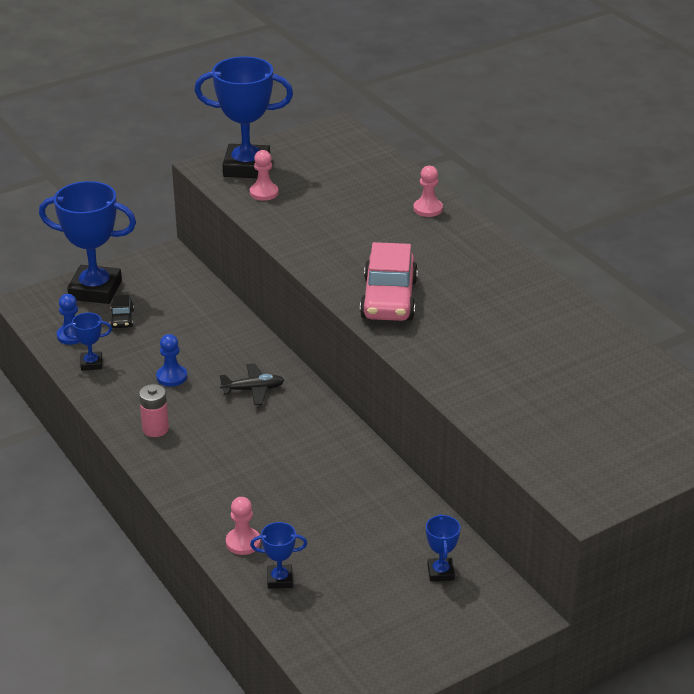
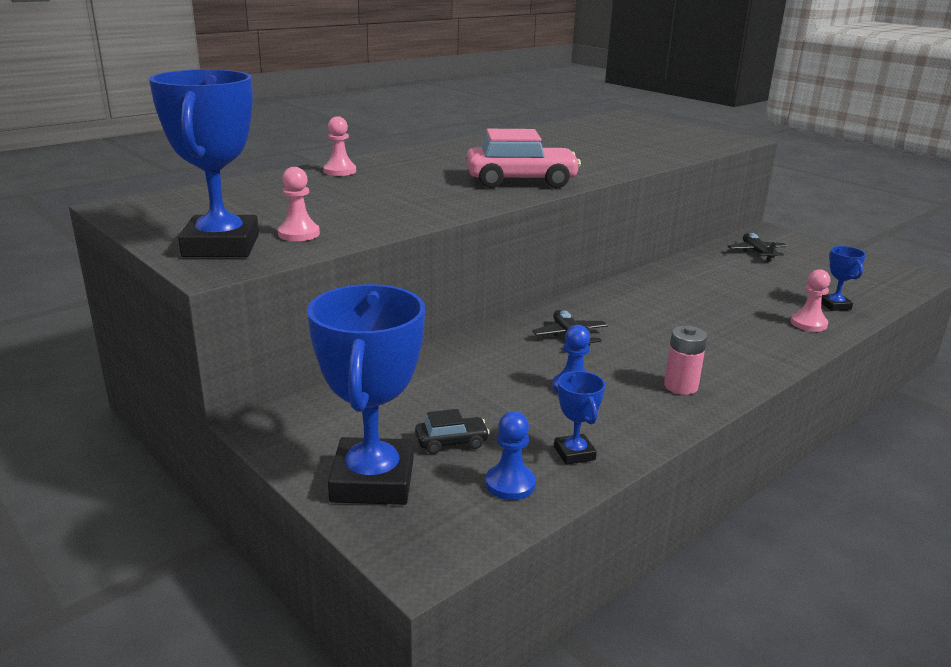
camera: 100 degrees left, 10 degrees down
blue trophy [426,514,460,581] -> black plane [727,233,788,262]

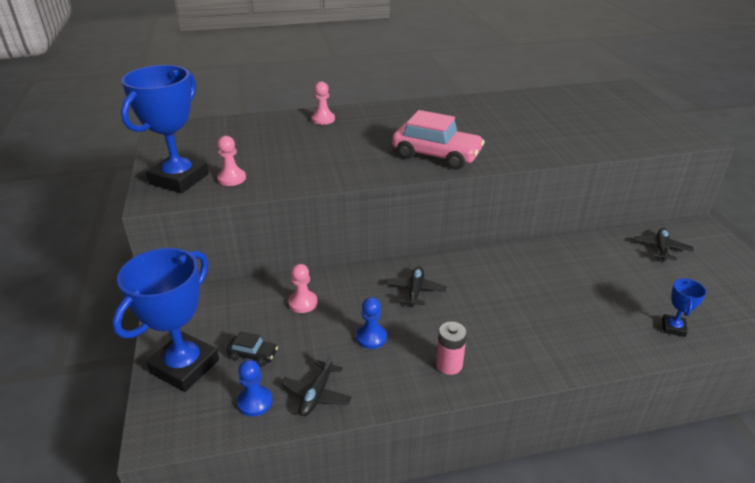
camera: 30 degrees right, 10 degrees up
blue trophy [554,371,605,465] -> black plane [281,351,352,416]
pink pawn [791,269,831,332] -> pink pawn moved to [288,264,318,313]

